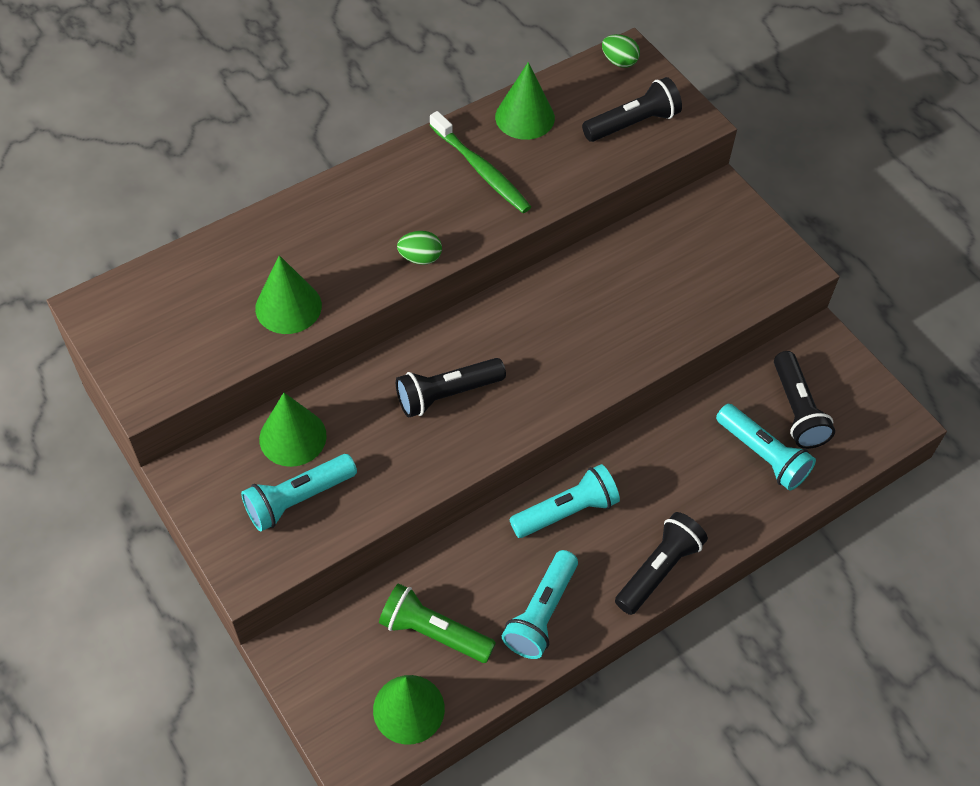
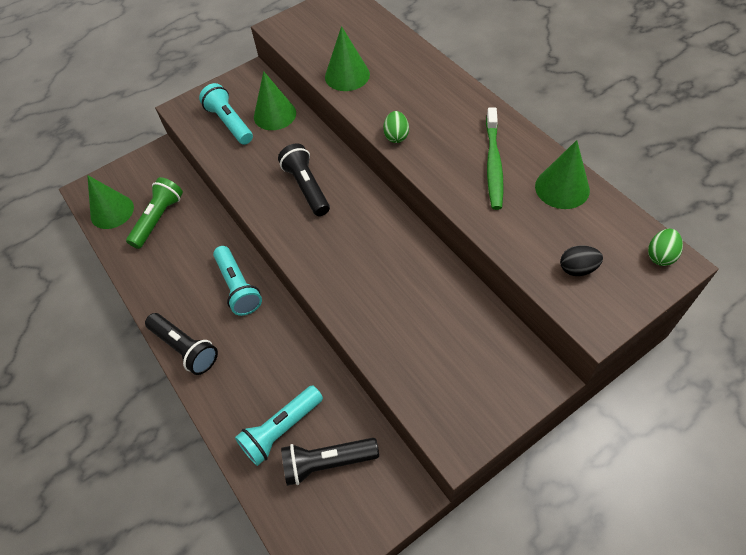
camera: 95 degrees right, 0 degrees up
green toothbrush [429,111,531,213] -> green toothbrush turned 45 degrees counterclockwise [486,108,504,210]
turquoise flashlight [502,550,578,659] -> none
black flashlight [582,77,682,142] -> black egg [560,246,603,276]

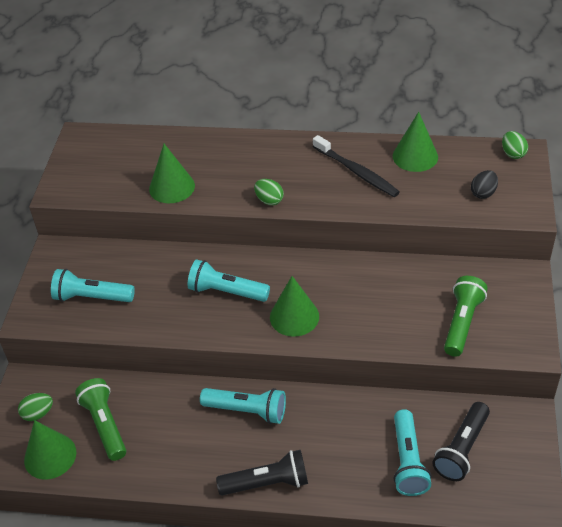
camera: 50 degrees left, 10 degrees down
green cone [254,71,296,130] -> green cone moved to [270,276,319,337]
black flashlight [278,143,330,216] -> turquoise flashlight [188,260,270,302]
green toothbrush [486,108,504,210] -> black toothbrush [313,135,400,197]
none -> green egg [18,393,53,421]
none -> green flashlight [444,276,488,357]

